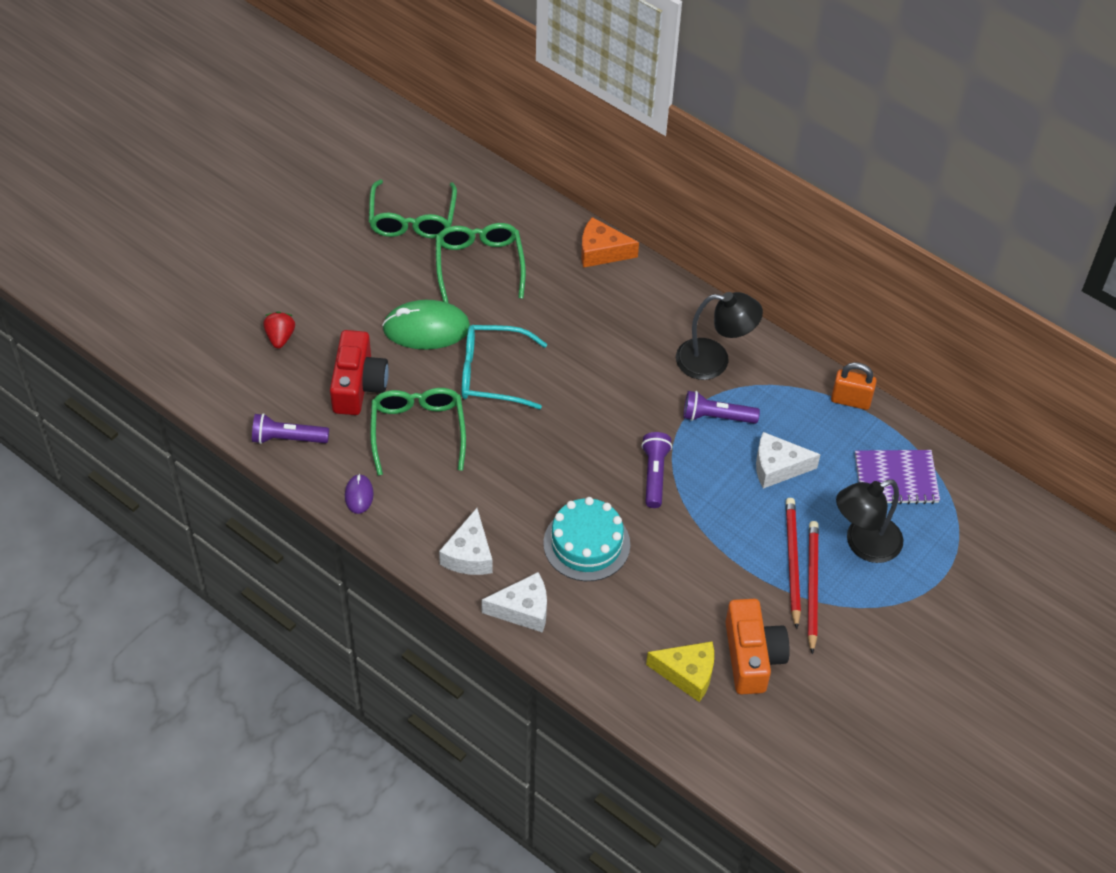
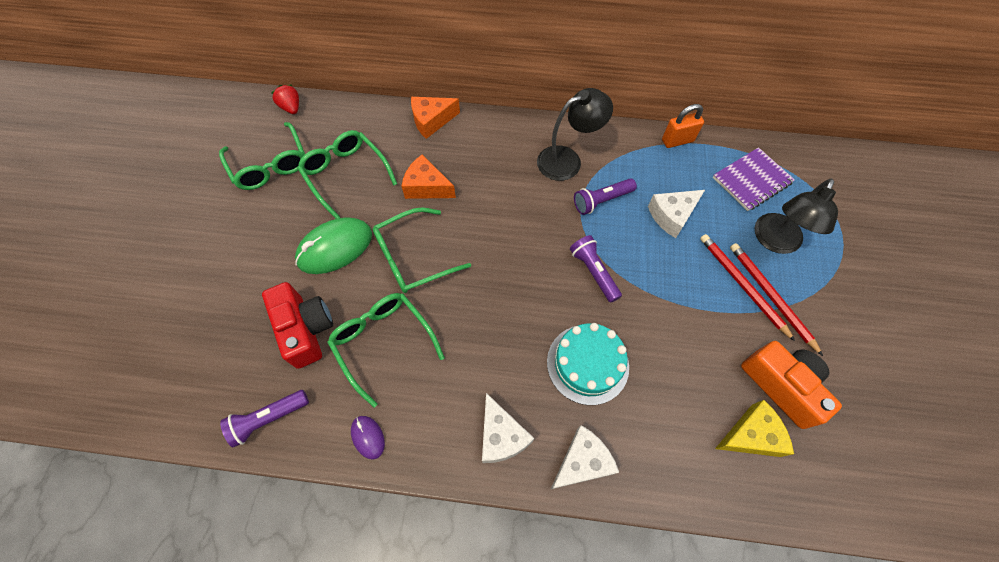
camera: 30 degrees left, 10 degrees up
red strawberry [263,311,295,349] -> red strawberry moved to [271,85,299,114]
turquoise glasses [462,325,547,409] -> green glasses [373,207,471,293]
none -> orange cheese [401,154,456,199]

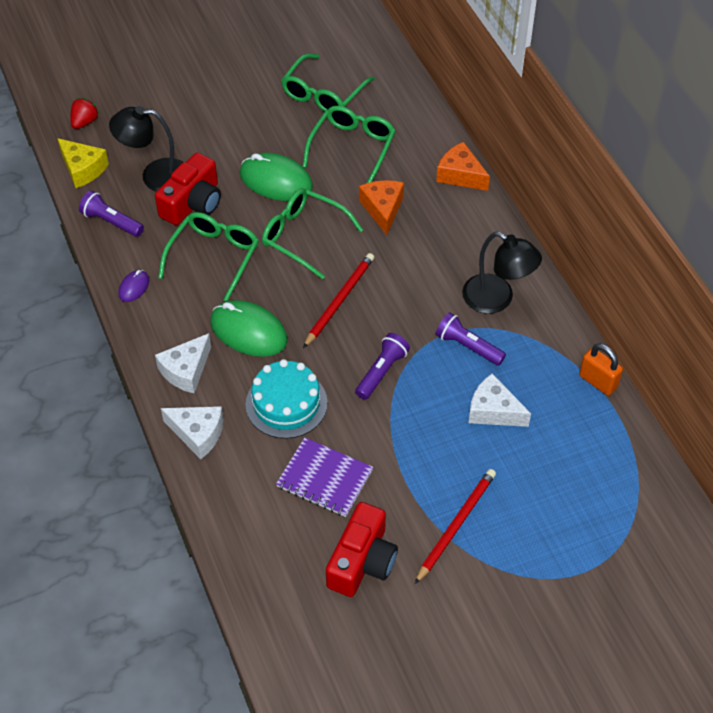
camera: 60 degrees right, 10 degrees down
red strawberry [271,85,299,114] -> red strawberry moved to [70,98,100,129]
red pencil [700,234,795,341] -> red pencil moved to [303,253,374,348]
purple notebook [713,147,795,211] -> purple notebook moved to [276,438,373,517]
yellow cheese [715,400,794,457] -> yellow cheese moved to [57,138,109,188]
orange camera [741,341,842,429] -> red camera [326,502,398,597]
black lamp [755,178,838,254] -> black lamp moved to [109,106,183,192]
none -> green mouse [211,300,287,357]

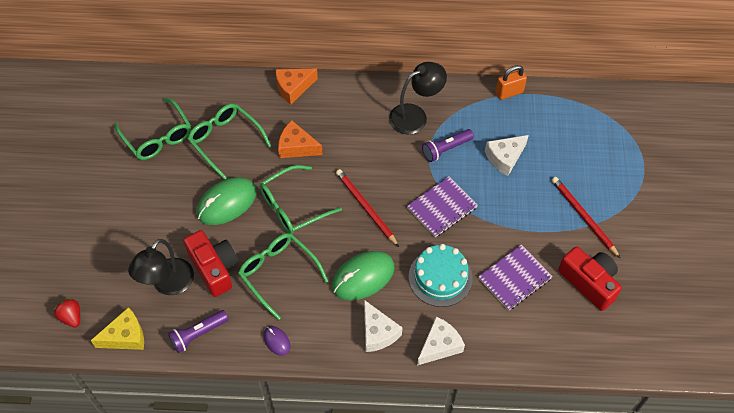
camera: 65 degrees left, 5 degrees up
purple flashlight [355,333,410,400] -> purple notebook [407,176,478,237]

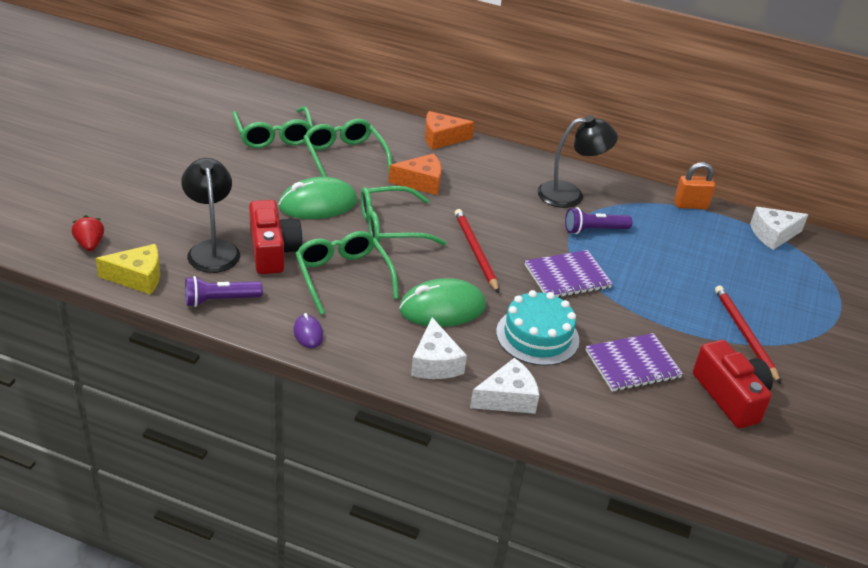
camera: 15 degrees right, 20 degrees down
black lamp [128,239,194,295] -> black lamp turned 120 degrees clockwise [181,158,240,273]
orange cheese [278,120,323,158] -> orange cheese turned 135 degrees clockwise [388,153,442,195]
white cheese [485,135,529,176] -> white cheese moved to [750,207,808,250]

